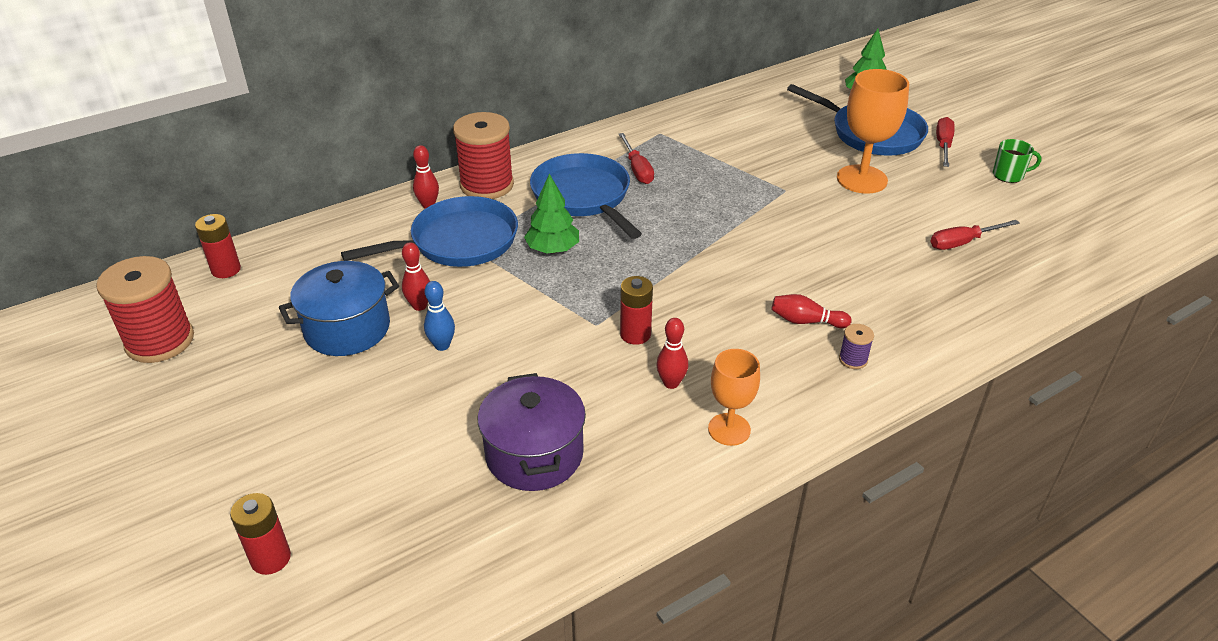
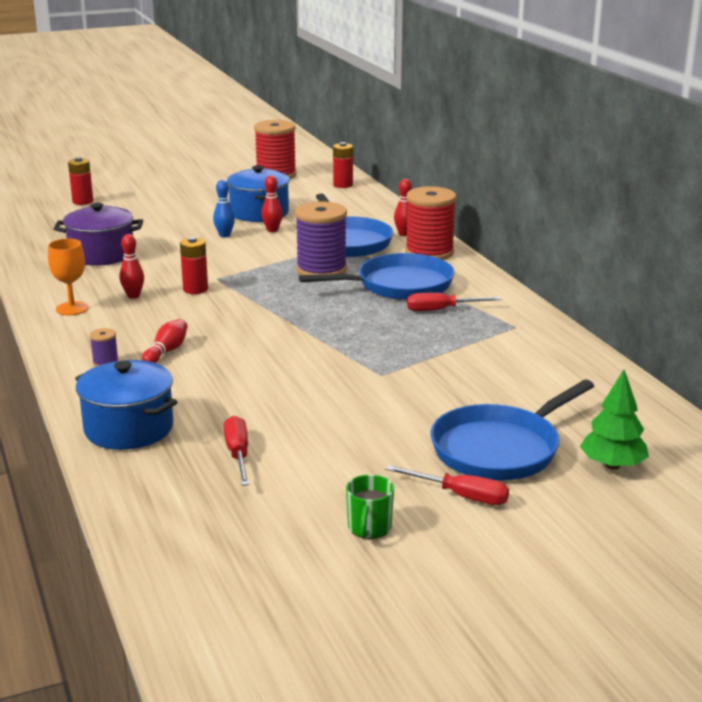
camera: 100 degrees right, 15 degrees down
green tree [524,174,579,254] -> purple spool [295,202,347,275]
orange goblet [837,69,909,194] -> none
none -> blue pot [75,360,177,450]

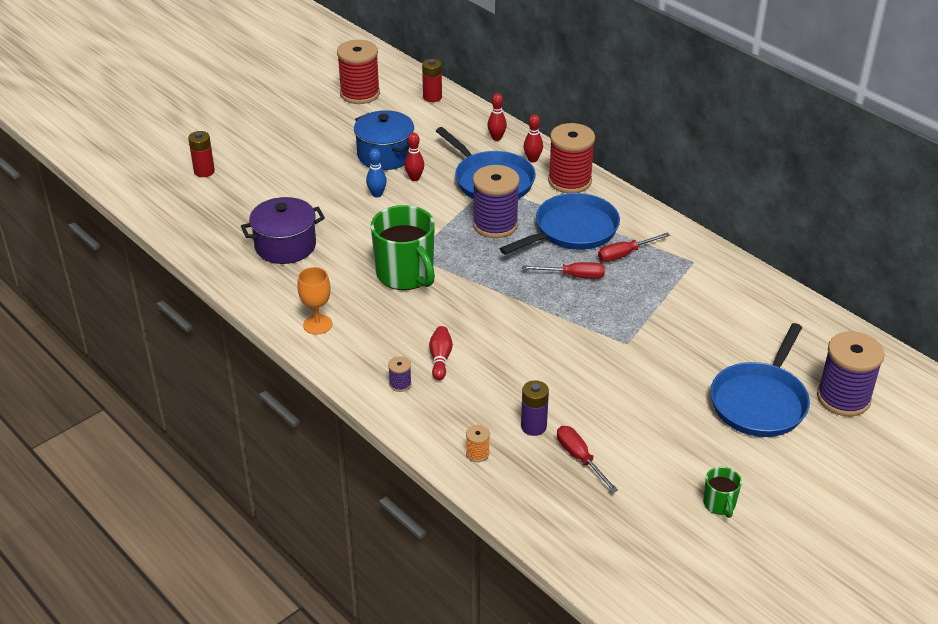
camera: 20 degrees left, 15 degrees up
blue pot [75,360,177,450] -> orange spool [466,425,490,462]
red bowling pin [119,234,144,298] -> red bowling pin moved to [487,93,507,141]
red battery [180,237,208,294] -> green mug [371,205,435,290]
red screwdriver [385,465,509,505] -> red screwdriver moved to [522,262,605,279]
green tree [580,370,649,470] -> purple spool [817,331,884,416]
none -> purple battery [521,380,549,436]

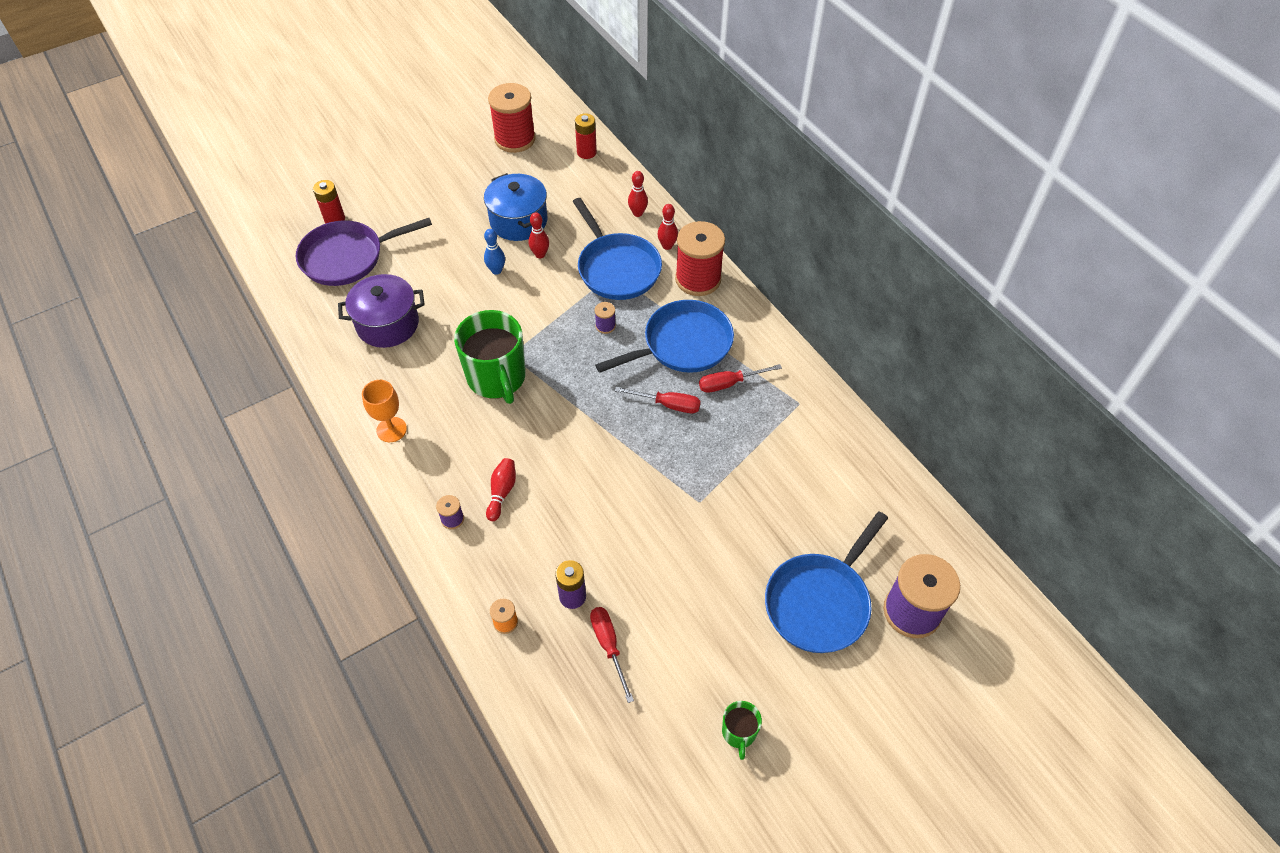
camera: 10 degrees right, 15 degrees up
purple spool [473,165,520,238] -> purple spool [595,302,616,334], size x0.43
none -> purple pan [296,218,432,286]

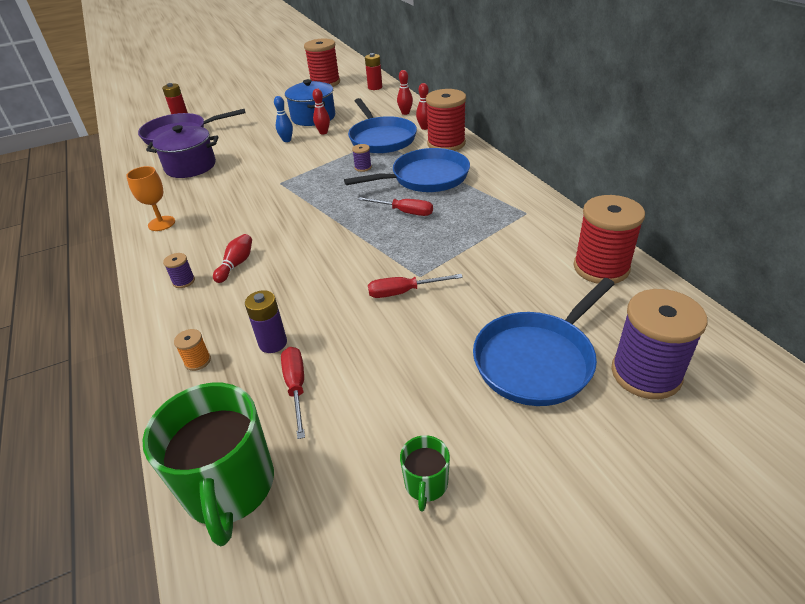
camera: 10 degrees right, 15 degrees down
green mug [454,310,526,404] -> green mug moved to [143,383,274,546]
red screwdriver [699,364,782,393] -> red screwdriver moved to [368,274,463,298]
none -> red spool [574,195,645,284]

